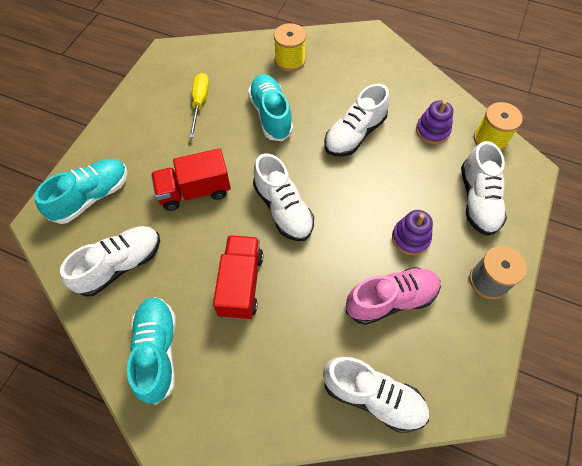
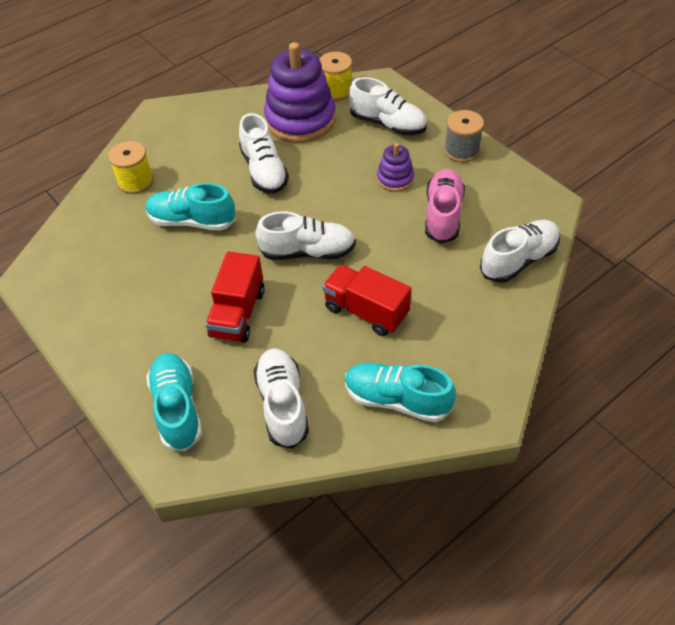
camera: 60 degrees left, 10 degrees down
yellow screwdriver [189,73,209,138] -> none
purple stacking toy [416,100,453,144] -> purple stacking toy [264,42,336,143], size x2.06

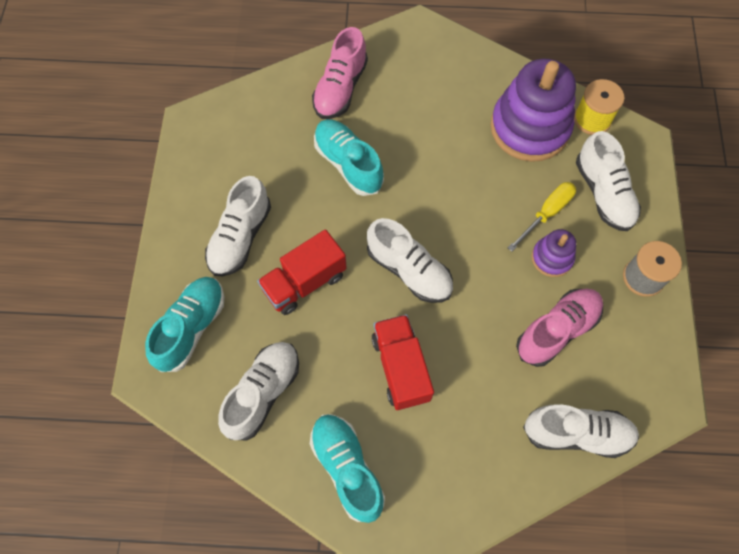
camera: 40 degrees right, 15 degrees up
yellow spool [108,141,154,194] -> pink shoe [312,27,368,119]
white shoe [239,113,289,194] -> white shoe moved to [205,176,271,276]
none -> yellow screwdriver [508,182,576,252]

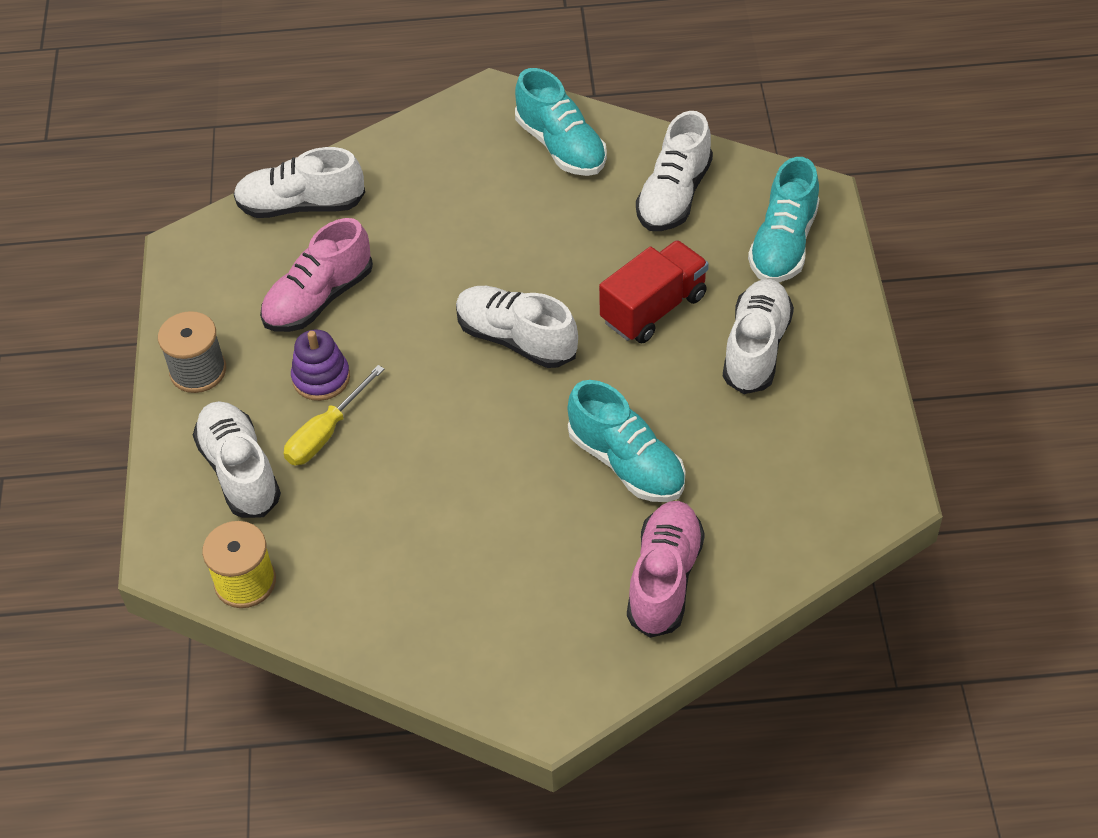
camera: 175 degrees right, 15 degrees down
red truck [372,314,434,410] -> none
purple stacking toy [490,59,576,162] -> none

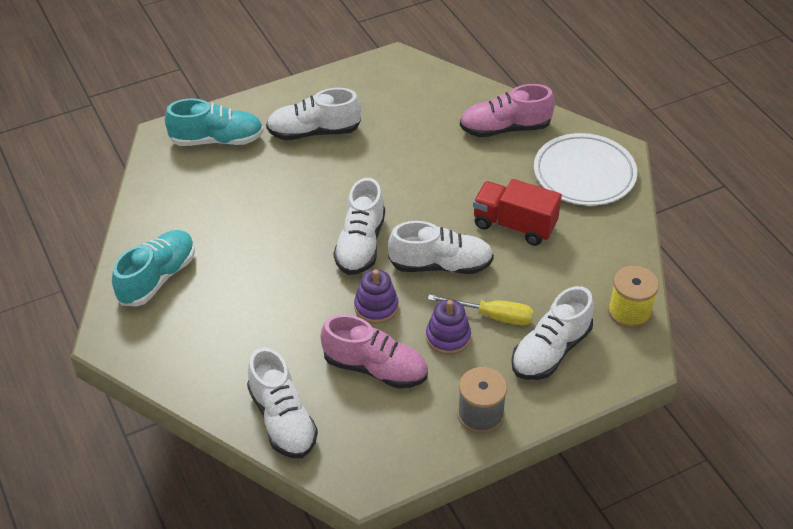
camera: 115 degrees left, 5 degrees down
turquoise shoe [568,380,686,502] -> none
red truck [599,240,709,343] -> red truck moved to [473,179,562,246]
white shoe [636,111,713,231] -> white shoe moved to [388,221,494,274]
none -> purple stacking toy [354,269,398,324]
none -> white plate [534,133,637,206]

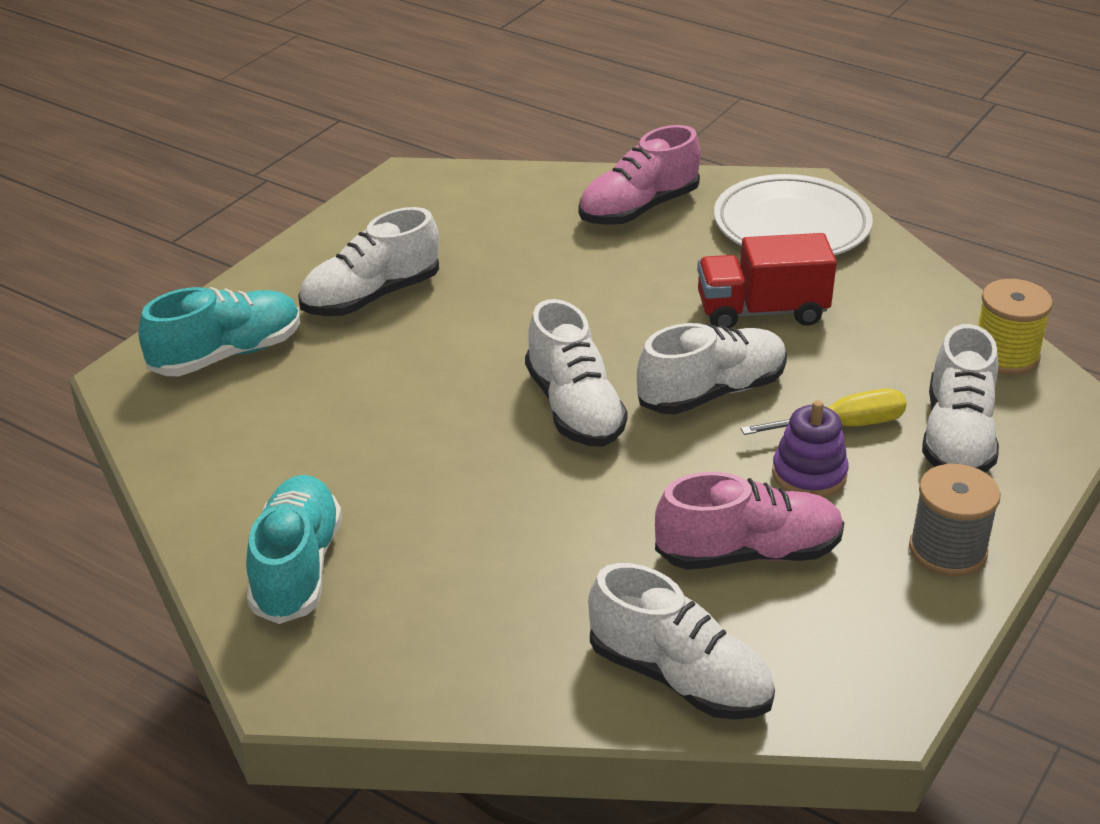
camera: 30 degrees left, 10 degrees down
purple stacking toy [354,269,398,324] -> none

